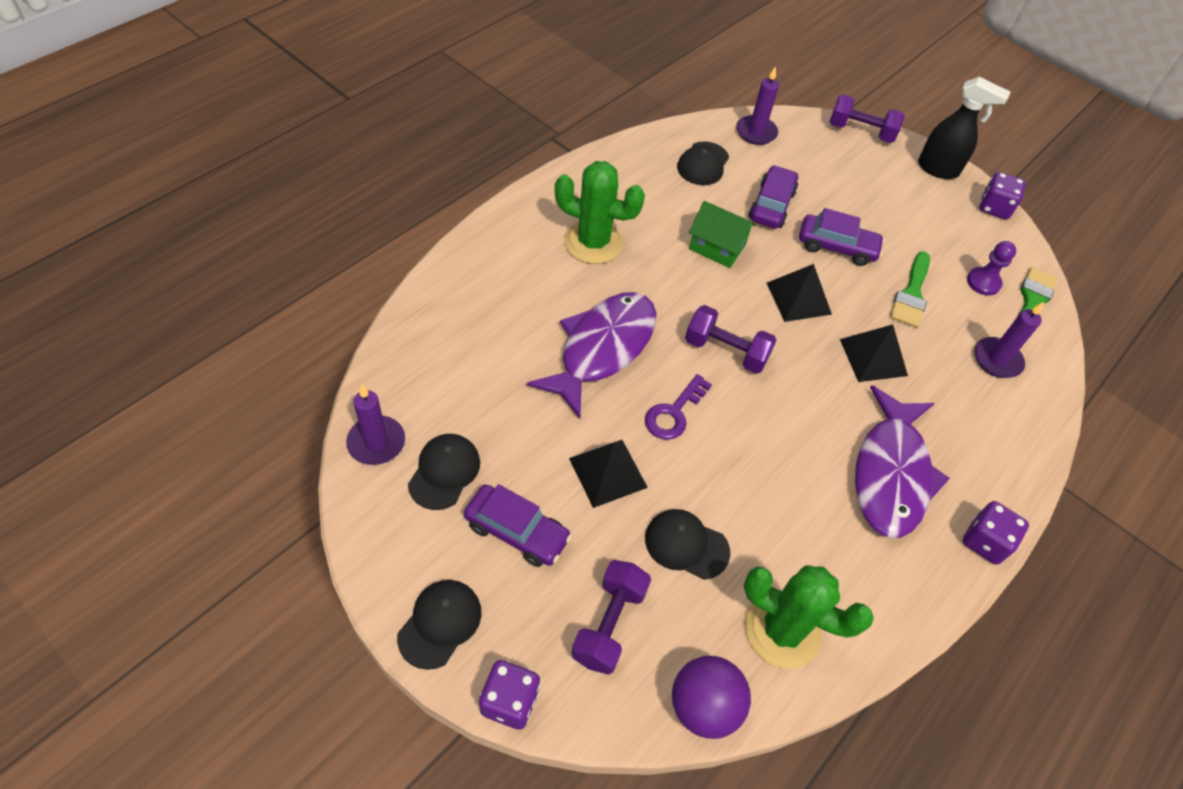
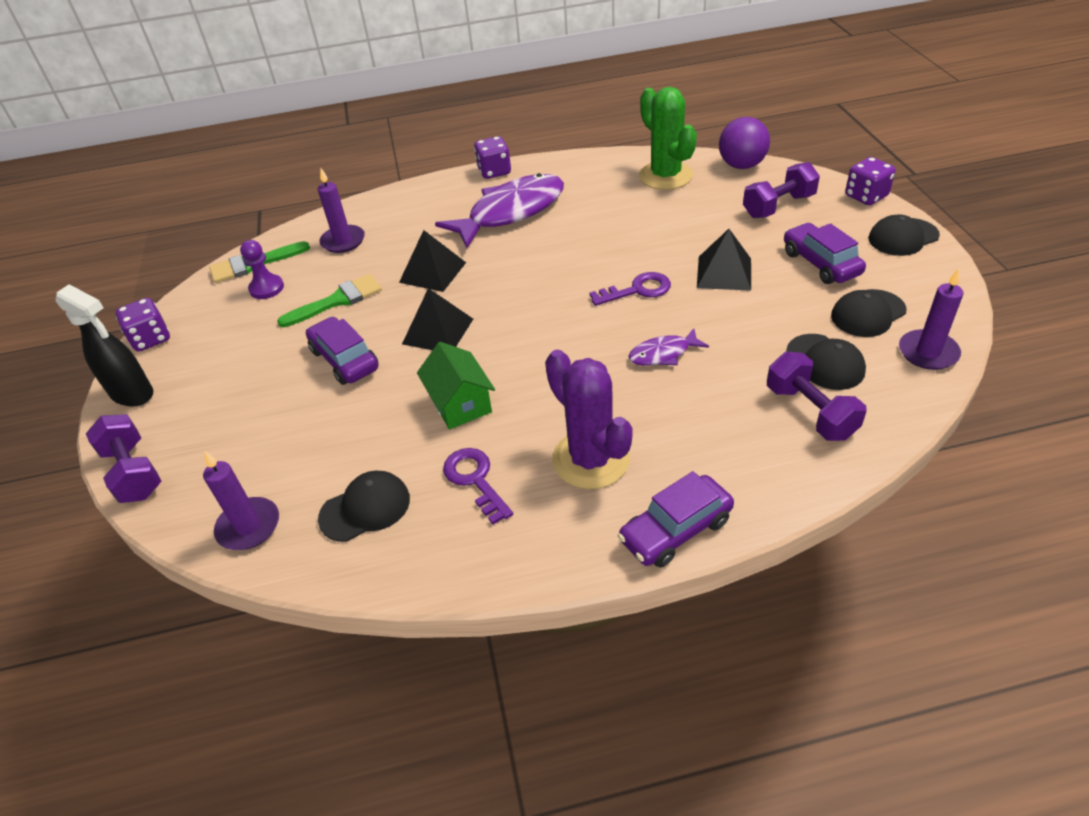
camera: 135 degrees left, 10 degrees down
purple fish [527,292,657,419] -> purple fish [629,328,709,366], size x0.47
green cactus [555,161,645,264] -> purple cactus [545,349,632,489]
black cap [645,509,730,580] -> black cap moved to [786,334,866,390]
purple dumbbell [685,305,777,374] -> purple dumbbell moved to [767,352,867,441]
purple car [749,165,798,229] -> purple car moved to [618,471,734,568]
black spray bottle [918,77,1010,179] -> black spray bottle turned 150 degrees clockwise [56,284,153,406]
none -> purple key [443,448,513,525]

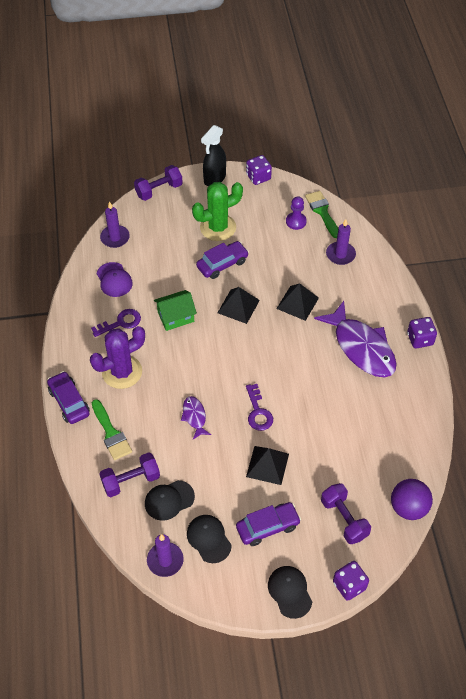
camera: 90 degrees right, 10 degrees up
green brush [277,274,382,327] -> green brush moved to [92,399,132,460]
black cap [318,471,410,542] -> purple cap [97,262,133,297]
green cactus [639,87,697,190] -> green cactus moved to [192,182,243,241]

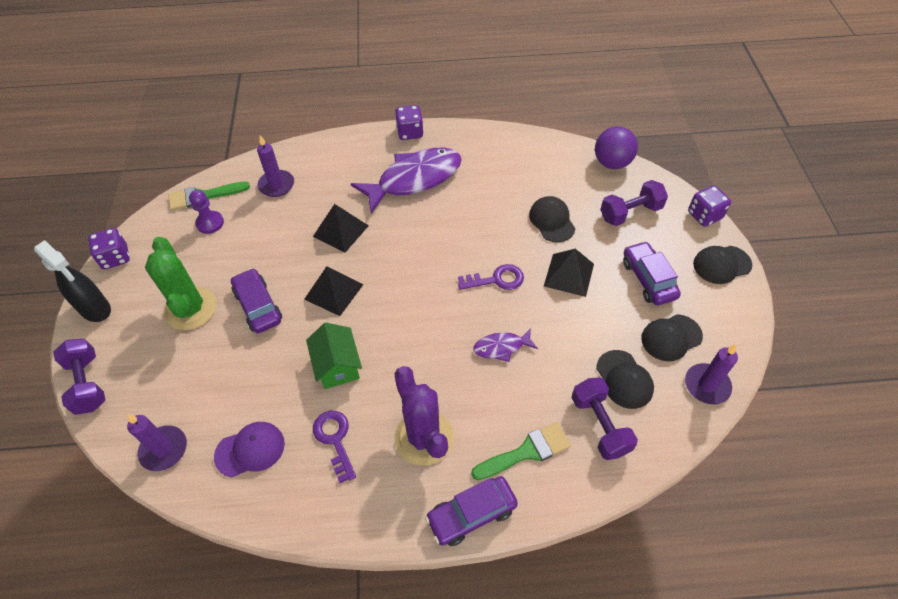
camera: 85 degrees left, 0 degrees up
none -> black cap [529,196,575,242]

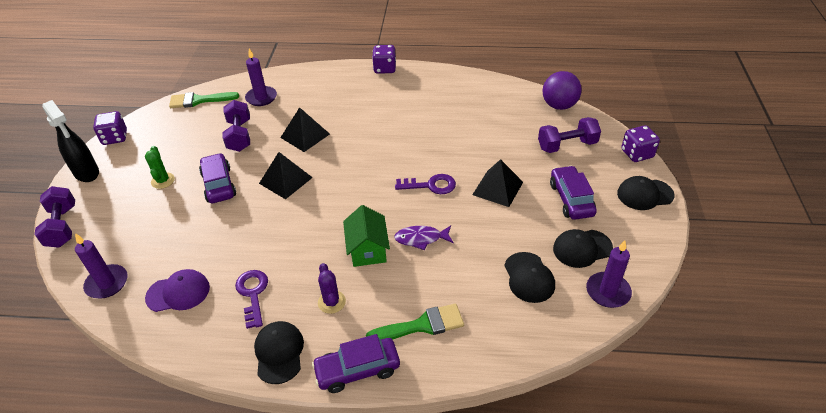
camera: 10 degrees right, 10 degrees down
green cactus [145,237,217,330] -> green cactus [145,146,175,189], size x0.51
purple pawn [189,190,224,234] -> none
green house [306,322,362,389] -> green house moved to [343,205,390,267]
purple fish [351,147,462,214] -> none
purple cactus [394,366,454,466] -> purple cactus [318,263,346,314], size x0.51
black cap [529,196,575,242] -> black cap moved to [254,321,304,384]
purple dumbbell [571,377,638,460] -> purple dumbbell moved to [222,100,250,152]

